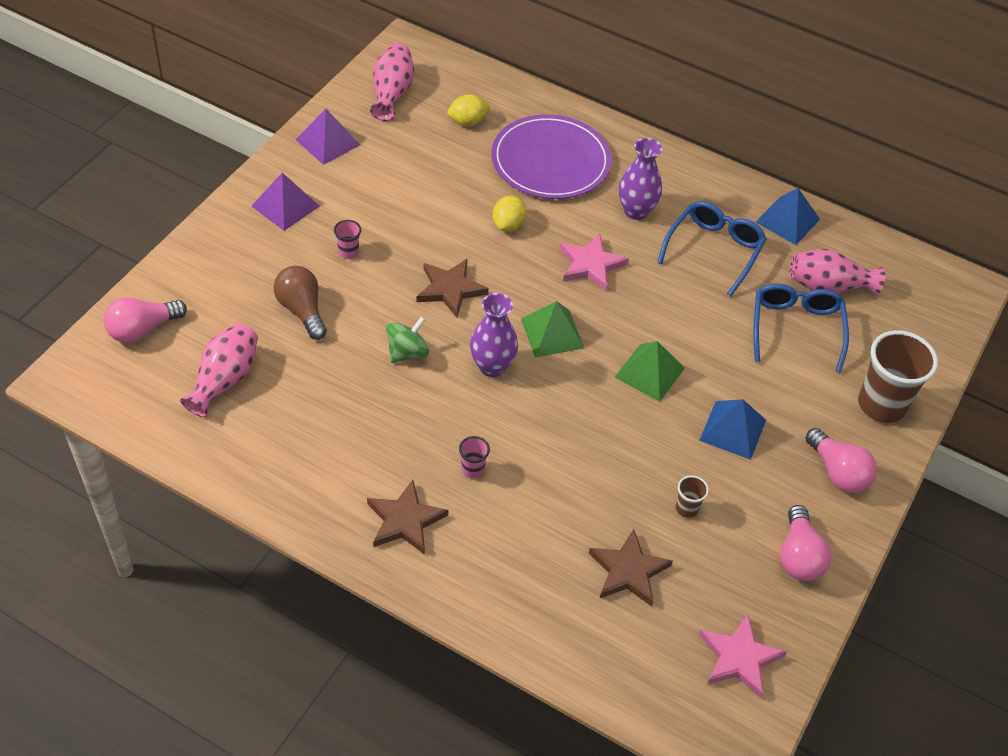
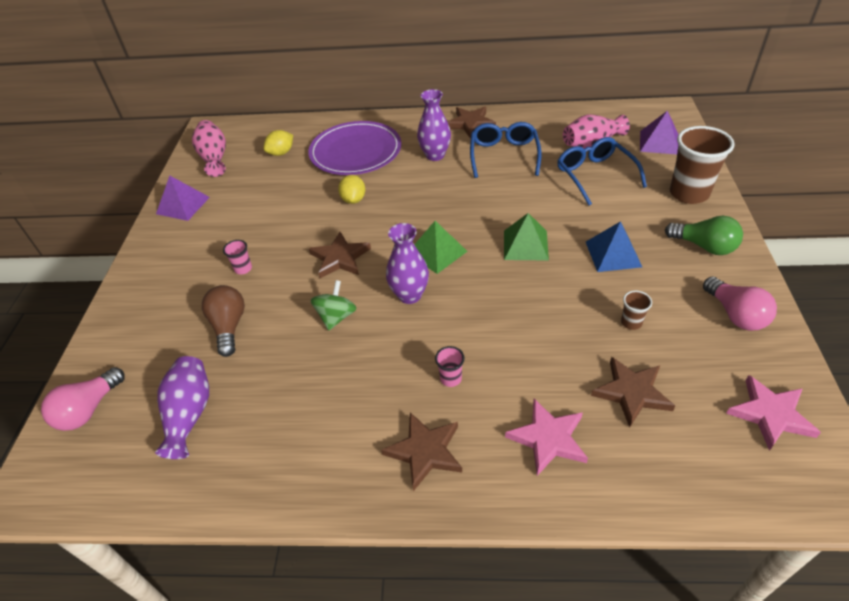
camera: 20 degrees left, 5 degrees down
pink vase [180,323,258,417] -> purple vase [155,356,209,459]
purple pyramid [252,173,320,231] -> purple pyramid moved to [640,111,678,154]
brown light bulb [273,266,327,340] -> brown light bulb turned 45 degrees clockwise [202,285,245,357]
pink star [559,233,629,291] -> pink star moved to [505,399,588,476]
blue pyramid [756,188,820,245] -> none
pink light bulb [806,428,877,493] -> green light bulb [665,216,743,255]
none -> brown star [448,107,496,138]

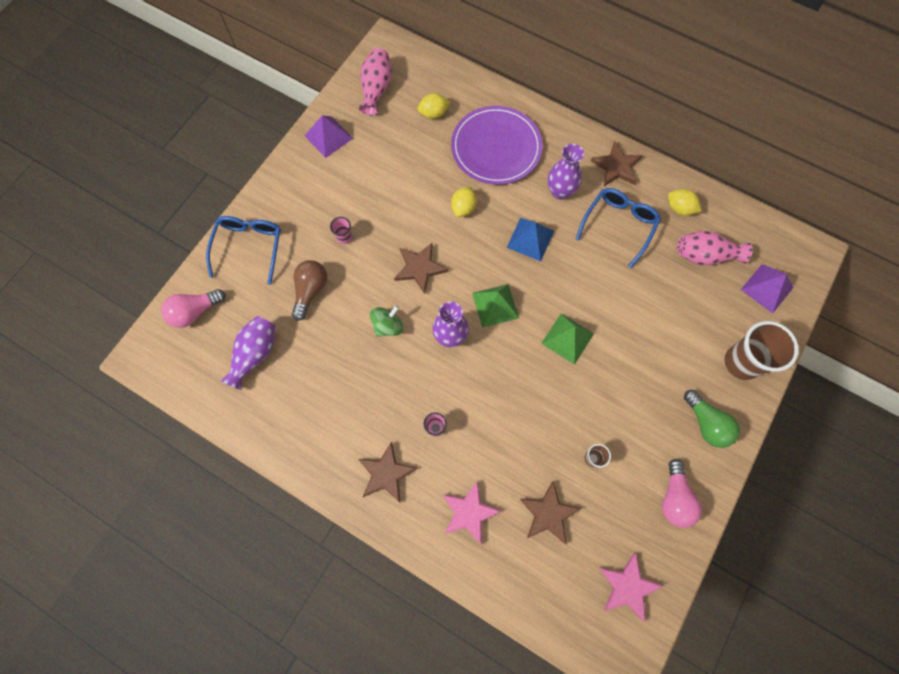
camera: 25 degrees right, 25 degrees up
blue glasses [558,137,647,206] -> blue glasses moved to [206,216,281,285]
blue pyramid [586,221,642,272] -> blue pyramid moved to [507,218,554,261]
none -> yellow lemon [668,189,701,216]

